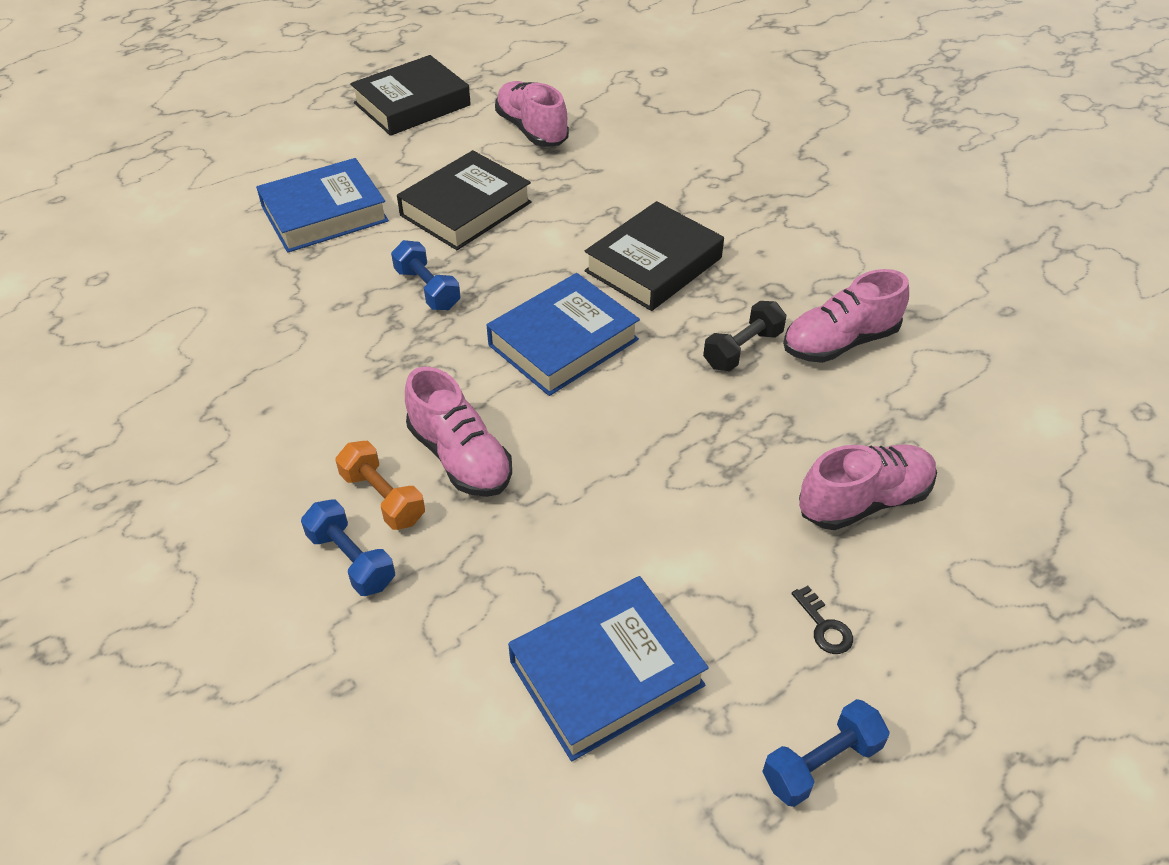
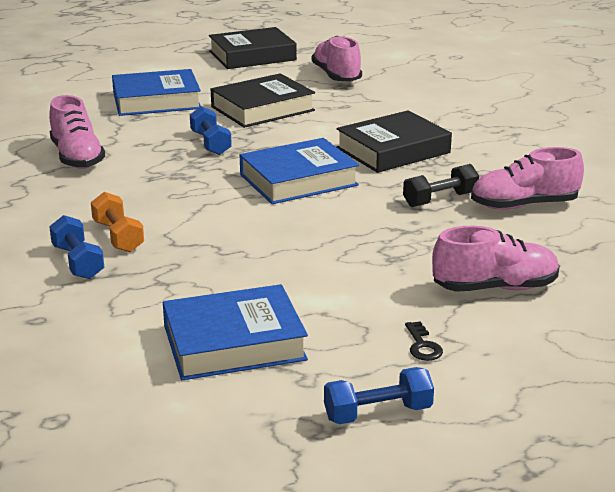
camera: 15 degrees right, 20 degrees down
pink shoe [405,367,512,497] -> pink shoe moved to [49,95,105,169]

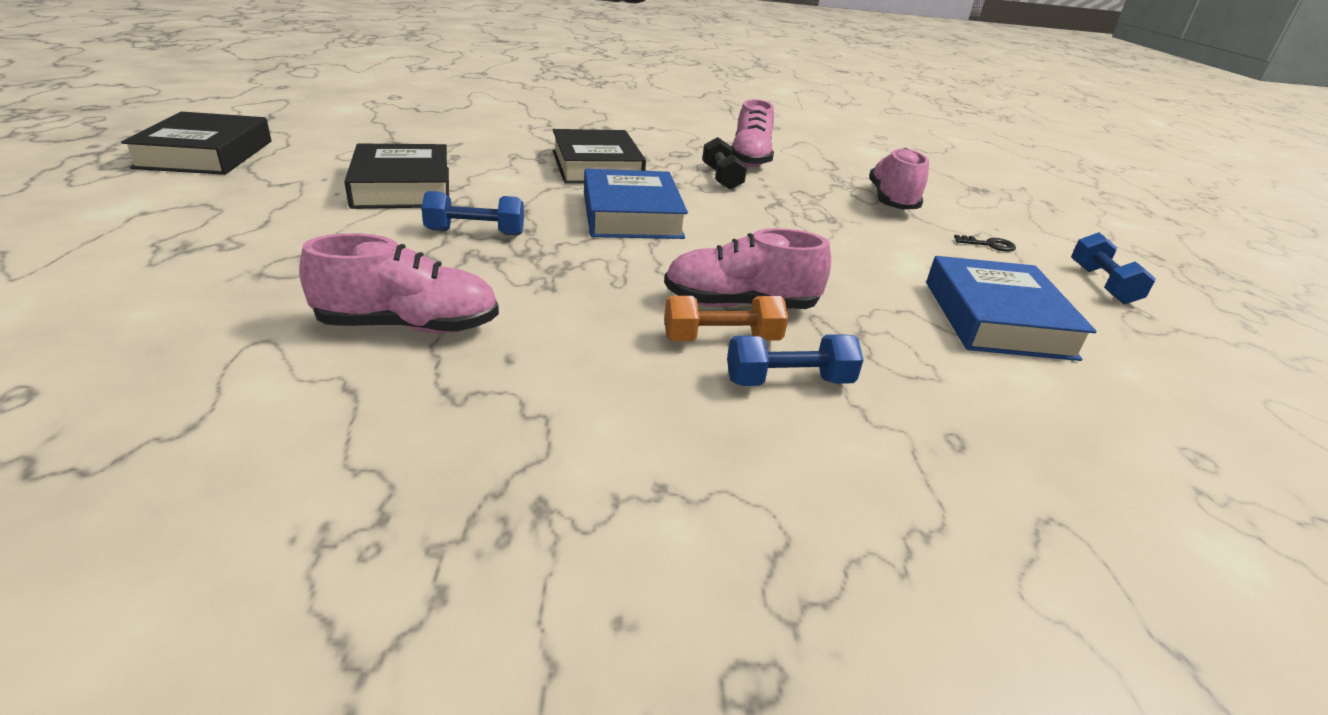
camera: 75 degrees left, 5 degrees up
blue book [112,69,201,116] -> none
pink shoe [312,36,362,82] -> pink shoe moved to [664,228,831,309]

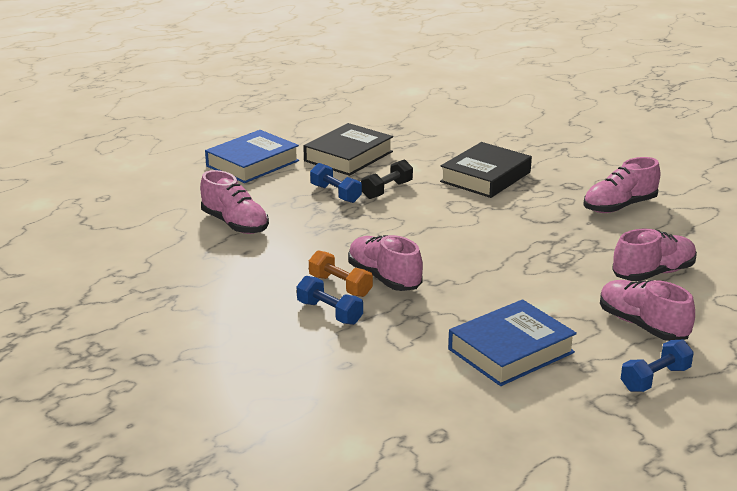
camera: 55 degrees right, 5 degrees down
black book [121,112,271,175] -> none
blue book [584,169,688,239] -> blue book moved to [205,130,299,183]
black dumbbell [702,137,747,190] -> black dumbbell moved to [361,159,413,199]
black key [954,235,1016,252] -> pink shoe [600,280,695,341]

